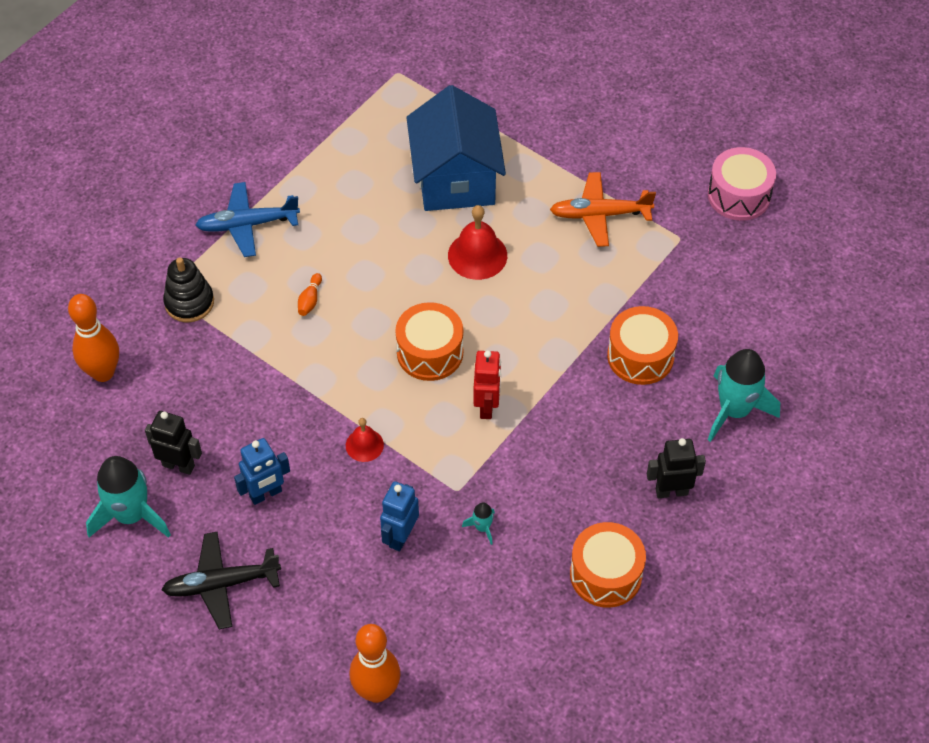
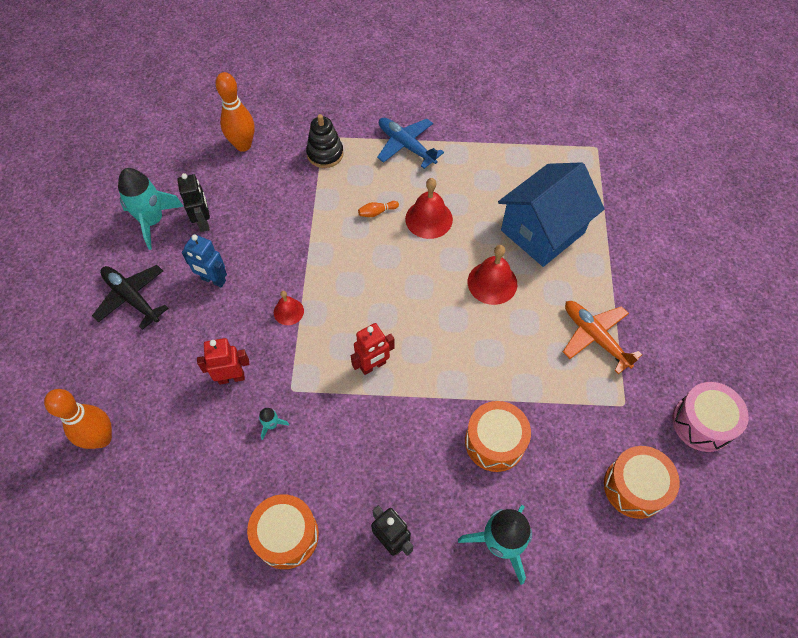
camera: 55 degrees right, 5 degrees up
blue robot [380,481,419,551] -> red robot [197,338,249,385]
orange drum [395,302,463,381] -> orange drum moved to [604,446,680,519]
none -> red bell [405,178,453,239]

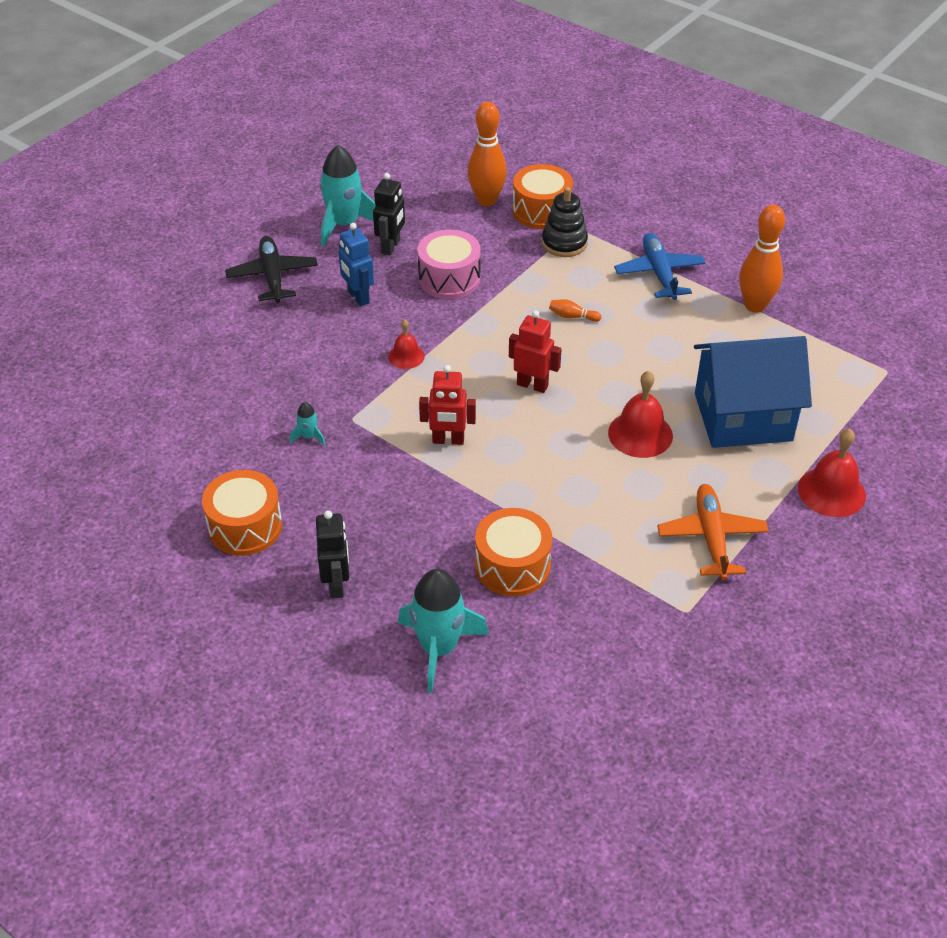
camera: 35 degrees right, 15 degrees down
orange bowling pin [44,389,112,449] -> orange bowling pin moved to [739,204,785,313]
red robot [197,338,249,385] -> red robot moved to [509,310,562,393]
red bell [405,178,453,239] -> red bell moved to [798,428,866,517]
orange drum [604,446,680,519] -> orange drum moved to [512,164,573,229]
pink drum [672,382,749,452] -> pink drum moved to [418,230,481,299]

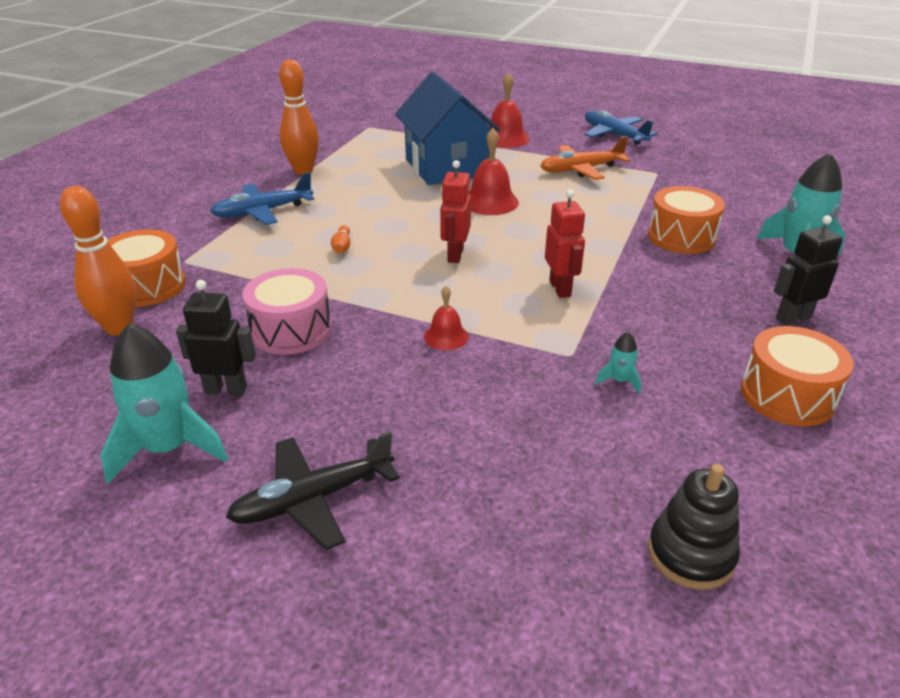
camera: 105 degrees left, 10 degrees down
blue robot [338,223,374,306] -> none
black stacking toy [542,187,588,257] -> black stacking toy moved to [648,464,740,590]
none -> blue plane [584,110,658,145]

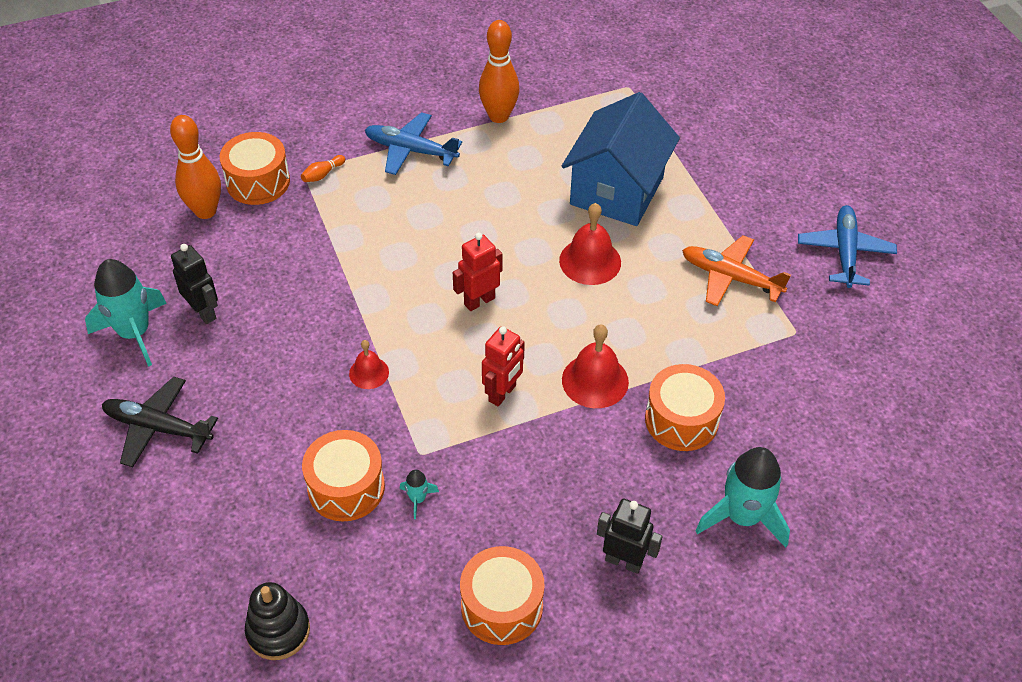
camera: 45 degrees right, 15 degrees up
pink drum [242,268,331,355] -> none
orange bowling pin [331,225,350,253] -> orange bowling pin moved to [301,155,345,182]
red bell [489,72,530,148] -> red bell moved to [562,325,629,408]
none -> orange drum [302,430,385,521]

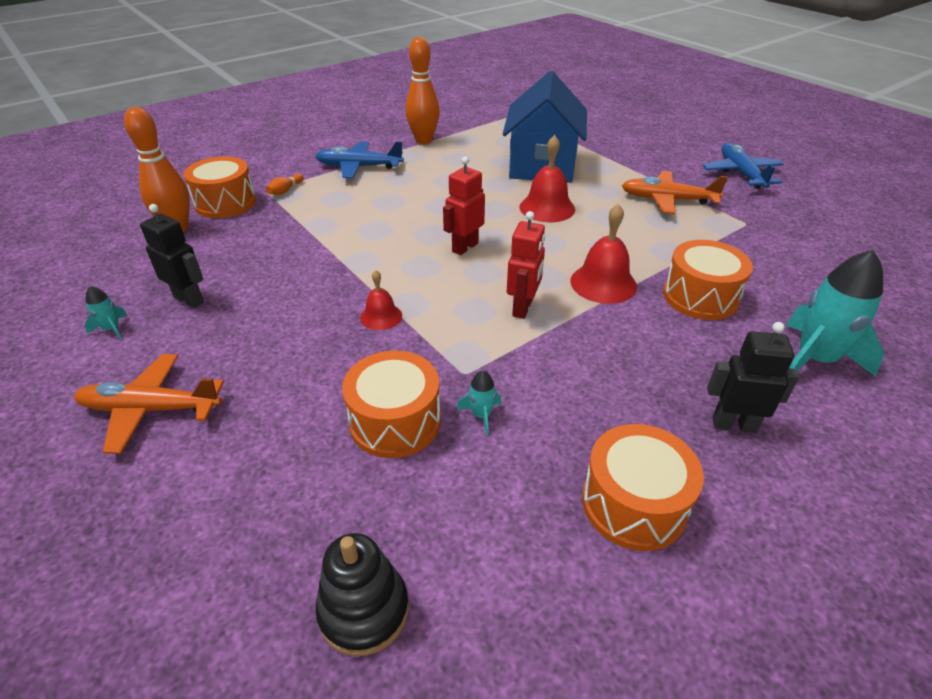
camera: 15 degrees left, 10 degrees down
turquoise rocket [85,259,167,367] -> turquoise rocket [85,286,128,340], size x0.44
black plane [102,377,218,467] -> orange plane [74,354,224,454]

